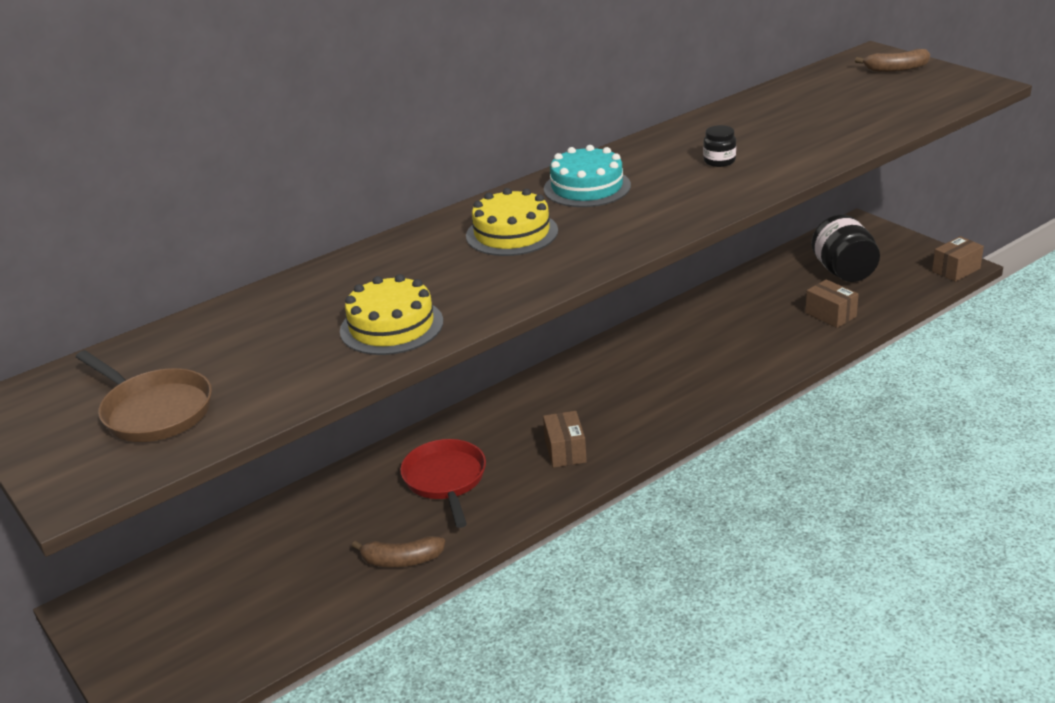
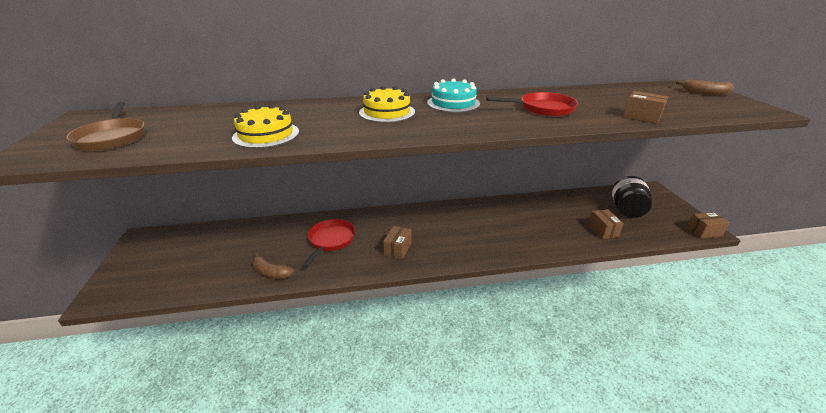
camera: 25 degrees right, 0 degrees up
black jar [703,125,736,167] -> red pan [486,92,578,117]
none -> brown box [623,91,668,124]

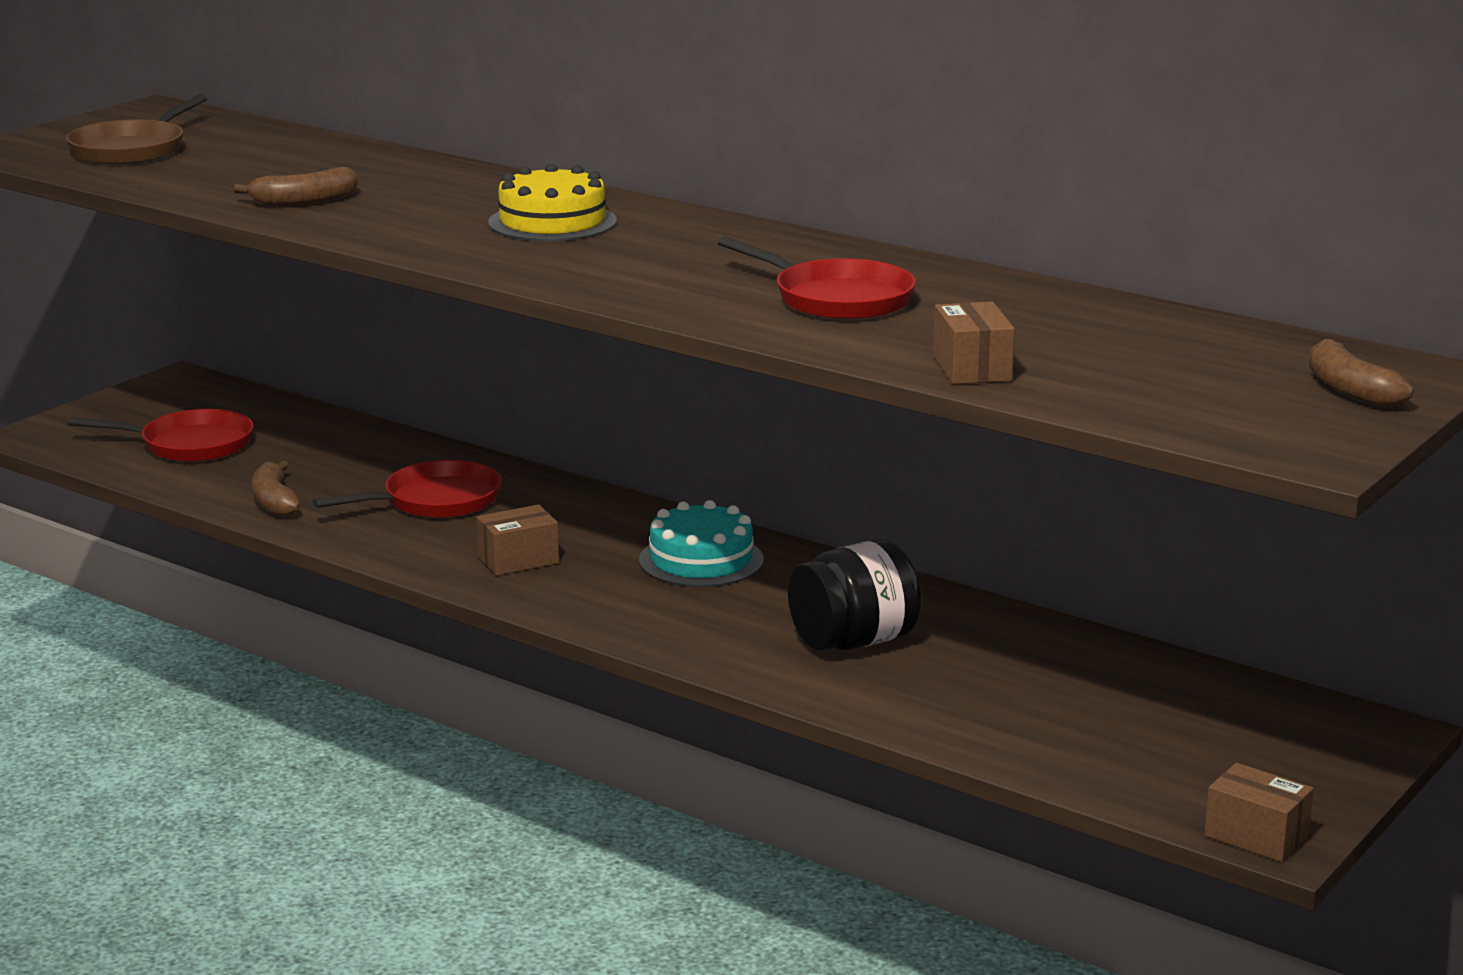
camera: 45 degrees right, 10 degrees down
yellow cake [232,104,299,148] -> brown banana [234,167,358,207]
turquoise cake [427,78,480,113] -> turquoise cake moved to [639,500,764,587]
brown box [588,209,624,239] -> none
black jar [612,176,652,218] -> black jar moved to [788,539,922,651]
none -> red pan [68,409,254,462]

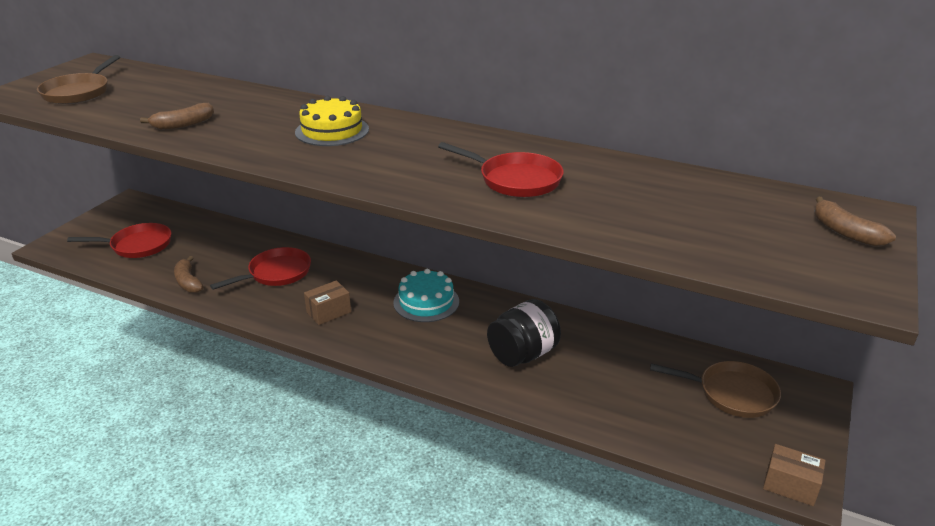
camera: 10 degrees left, 10 degrees up
brown box [933,302,1015,384] -> none
none -> brown pan [650,361,781,418]

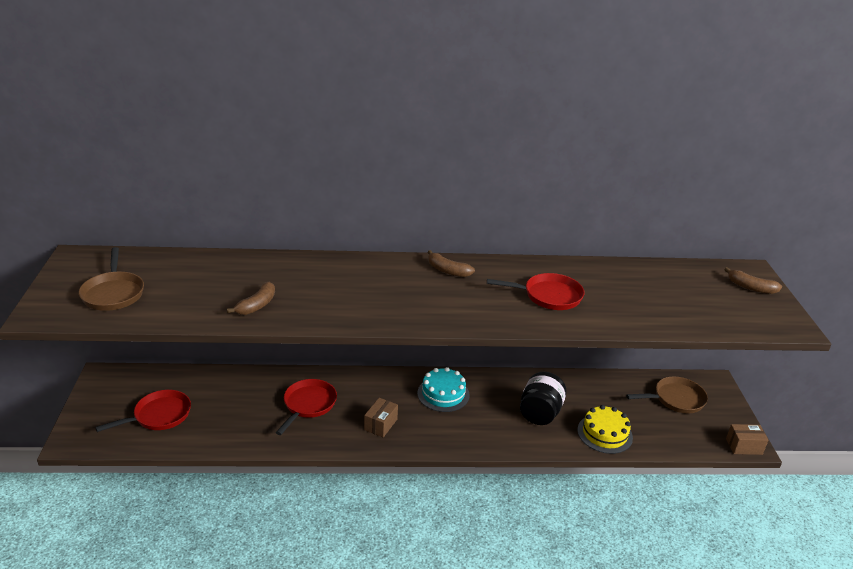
camera: 30 degrees left, 0 degrees up
brown banana [174,256,204,293] -> brown banana moved to [428,250,475,277]
yellow cake [295,96,369,146] -> yellow cake moved to [577,405,633,454]

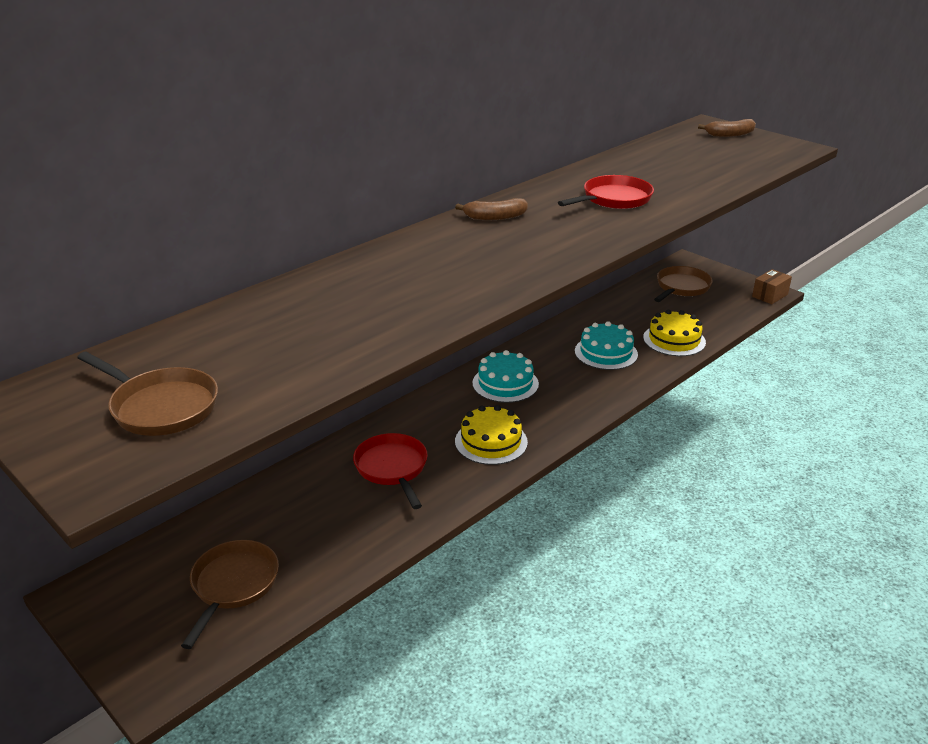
camera: 40 degrees left, 0 degrees up
red pan [95,390,191,432] -> brown pan [181,540,279,649]
brown banana [227,282,275,315] -> none
brown box [364,398,398,437] -> yellow cake [455,405,528,465]
black jar [520,372,567,425] -> turquoise cake [575,321,638,370]

